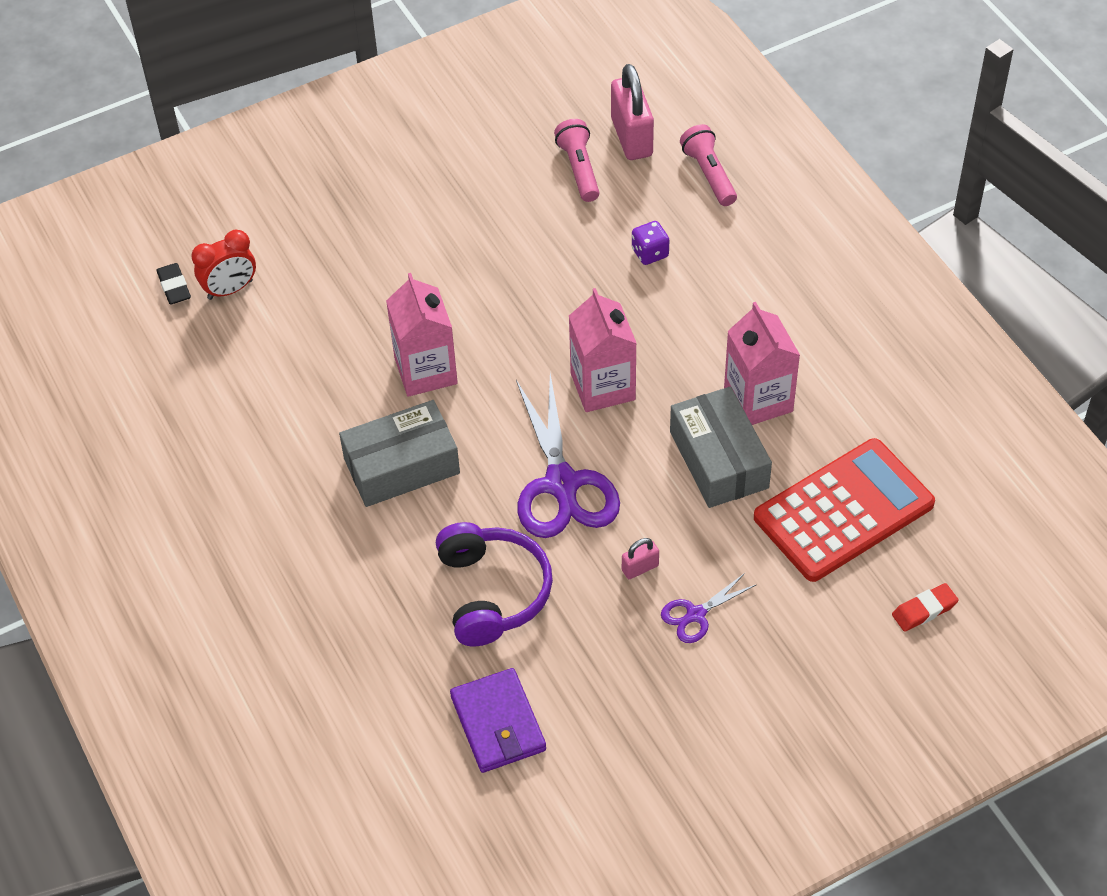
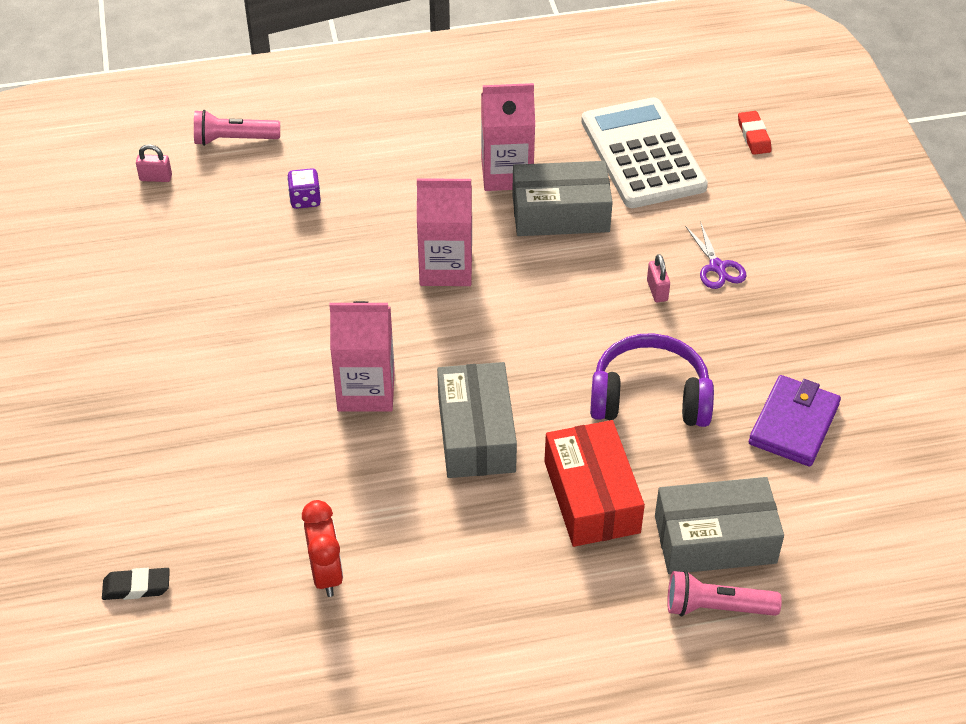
camera: 75 degrees left, 5 degrees down
red clock [192,230,256,300] -> red clock moved to [302,500,343,597]
purple wallet [450,668,546,773] -> purple wallet turned 60 degrees counterclockwise [749,375,841,467]
purple scissors [516,374,620,538] -> none
pink flashlight [554,119,599,202] -> pink flashlight moved to [667,570,782,616]
pink padlock [611,64,654,160] -> pink padlock [136,144,172,182], size x0.47
red calculator [754,438,935,582] -> white calculator [581,97,708,208]
none -> red box [544,420,645,547]
none -> grey box [655,477,784,574]

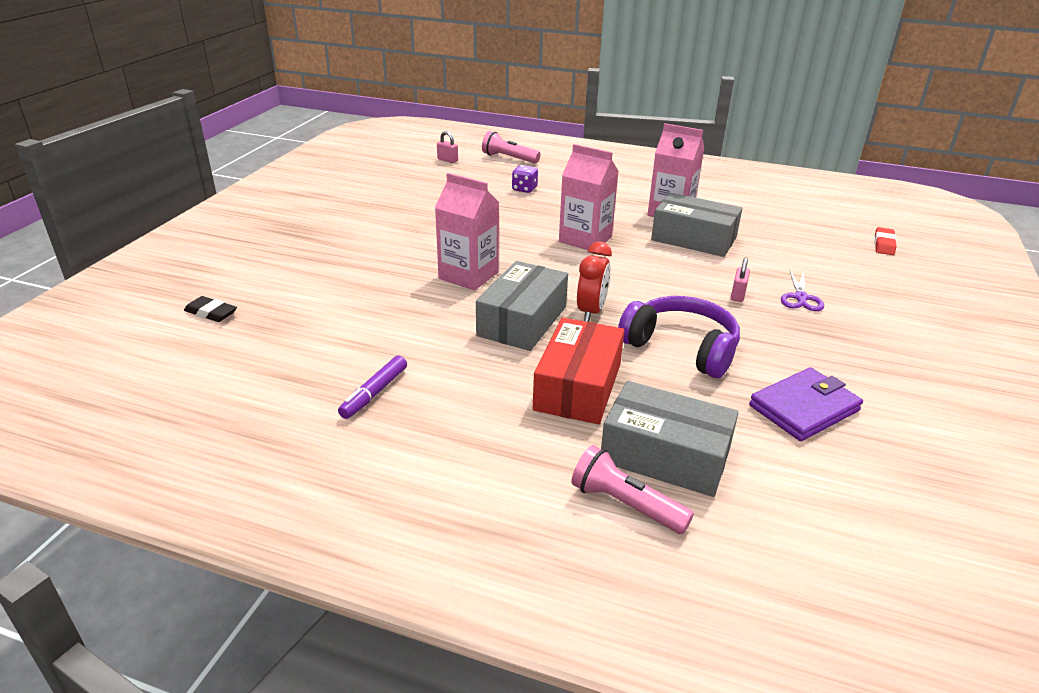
camera: 30 degrees right, 15 degrees down
red clock [302,500,343,597] -> red clock moved to [577,242,612,322]
white calculator [581,97,708,208] -> none
none -> purple marker [338,355,407,419]

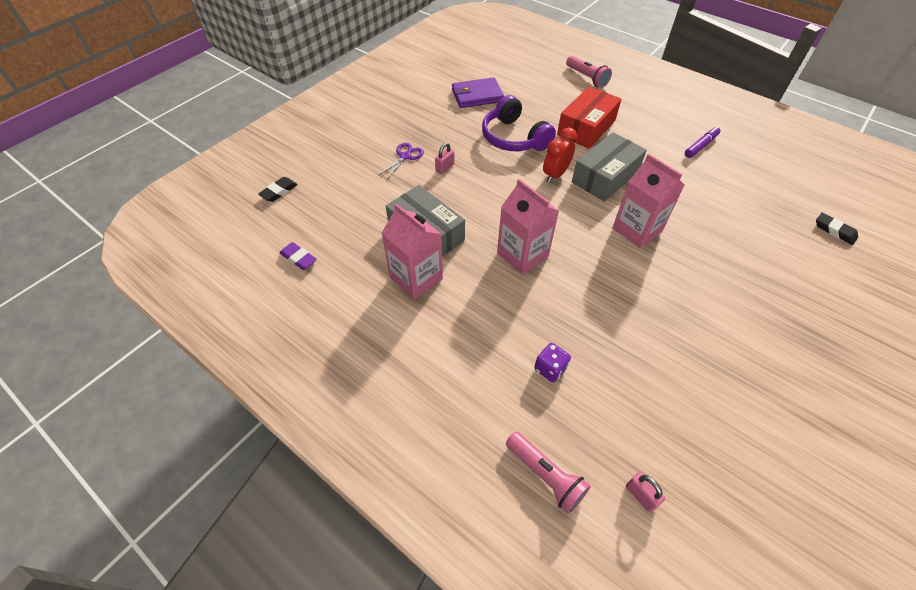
camera: 160 degrees left, 20 degrees up
grey box [601,381,739,497] -> none
red eraser [874,227,897,255] -> black eraser [258,177,298,202]
none -> purple eraser [279,242,317,270]

